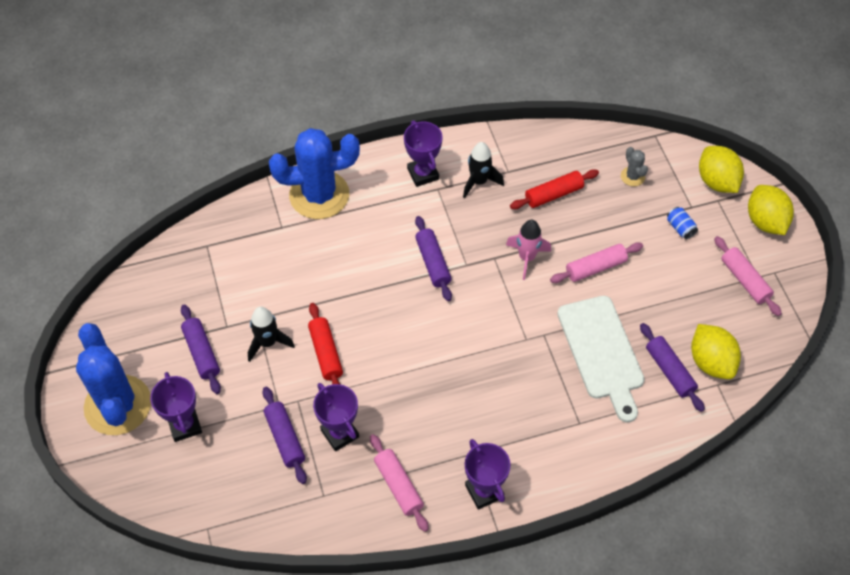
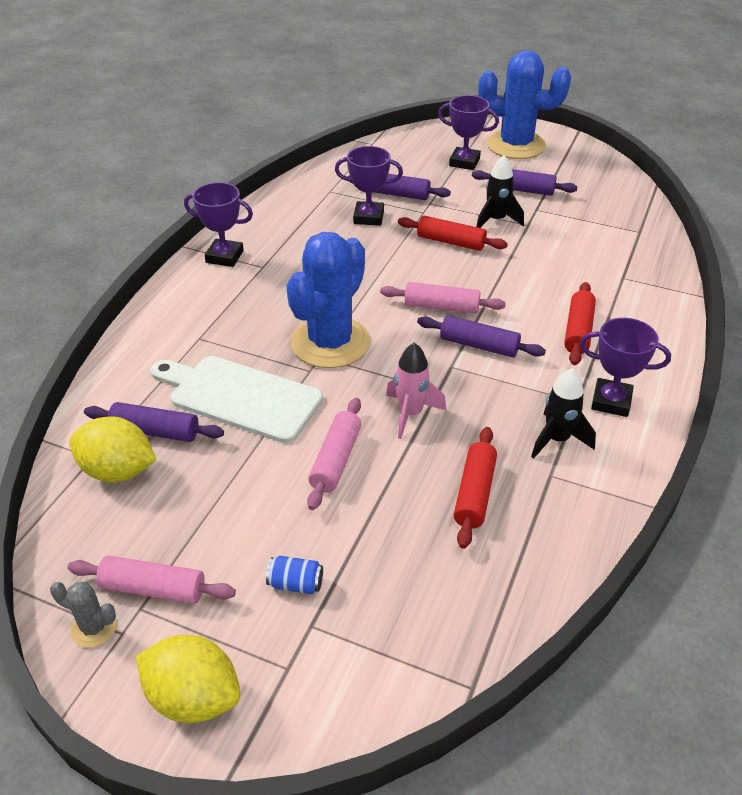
camera: 130 degrees right, 15 degrees down
blue cactus [269,128,360,219] -> blue cactus moved to [286,232,370,368]
pink rolling pin [370,434,429,532] -> pink rolling pin moved to [380,282,506,314]
grey cactus [621,147,648,186] -> grey cactus moved to [50,582,117,648]
yellow lemon [699,146,744,193] -> none
none -> red rolling pin [564,282,596,365]

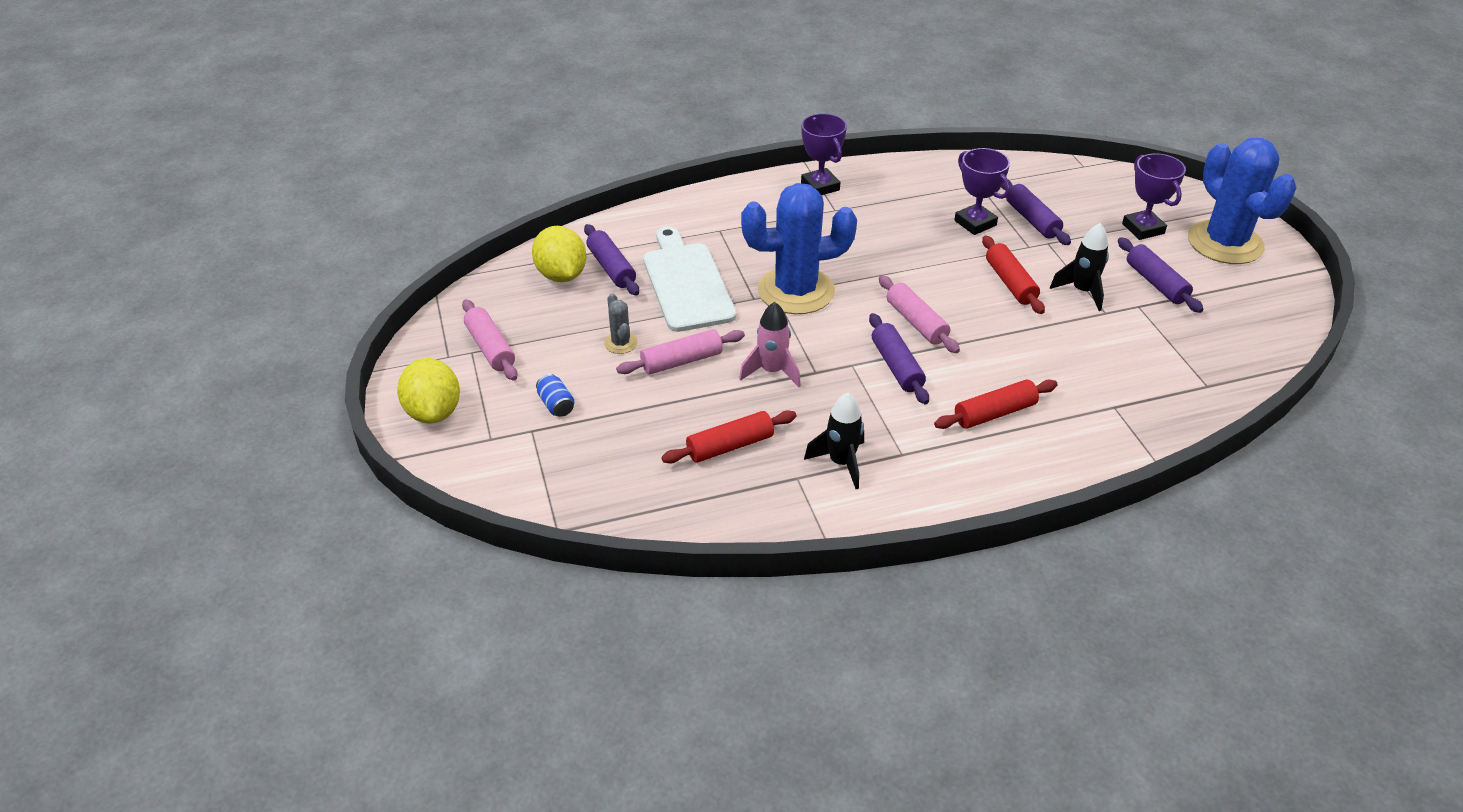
camera: 50 degrees right, 0 degrees up
grey cactus [50,582,117,648] -> grey cactus moved to [604,293,638,354]
purple trophy [580,318,671,417] -> none

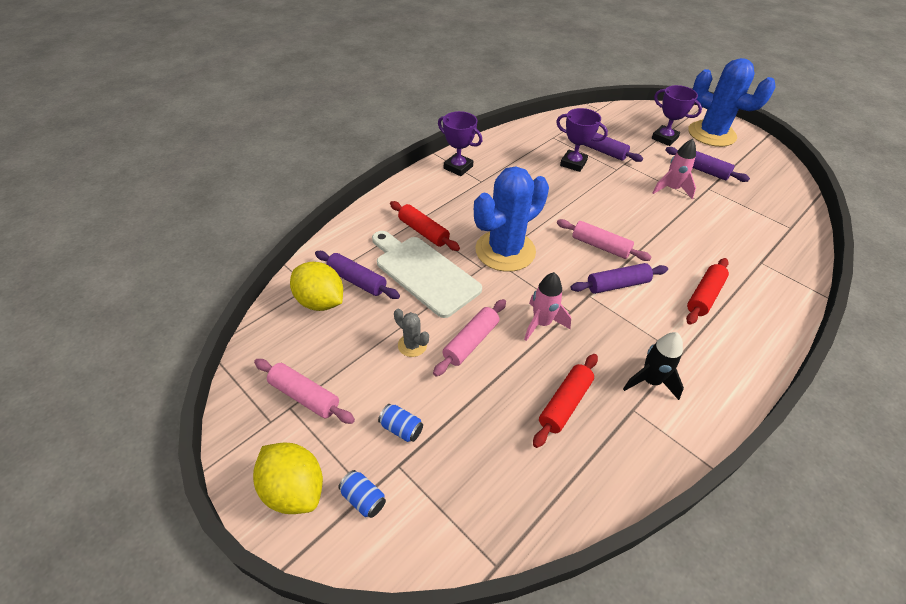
camera: 30 degrees left, 5 degrees up
purple rolling pin [869,313,929,404] -> purple rolling pin turned 60 degrees counterclockwise [570,263,668,294]
red rolling pin [982,236,1045,314] -> red rolling pin moved to [390,201,460,251]
black rocket [1050,223,1109,311] -> pink rocket [652,139,696,199]
none -> blue can [338,470,386,518]

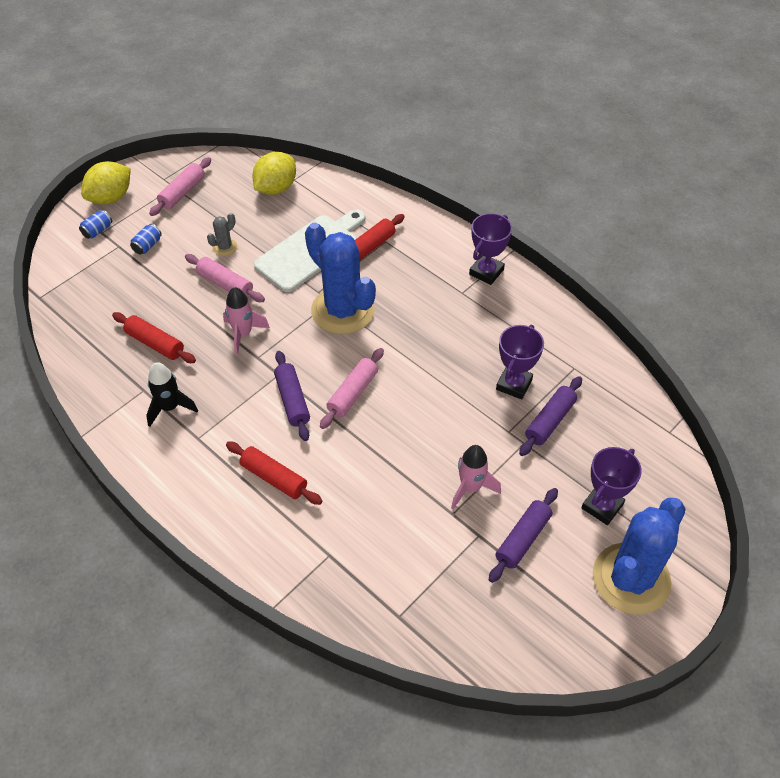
camera: 90 degrees right, 5 degrees up
purple rolling pin [315,251,400,299] -> none

